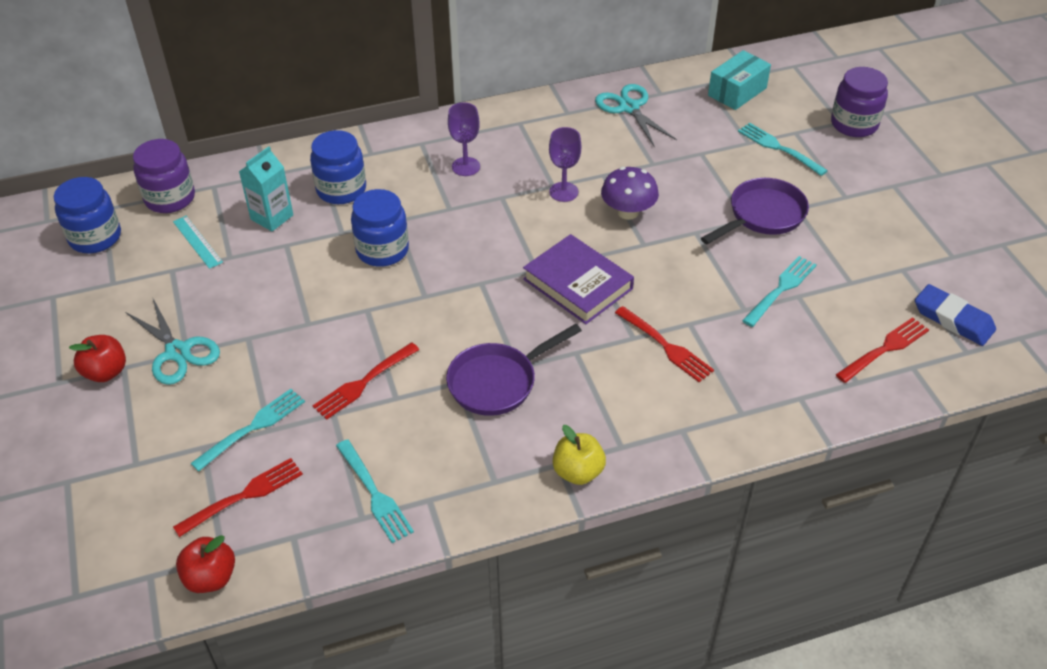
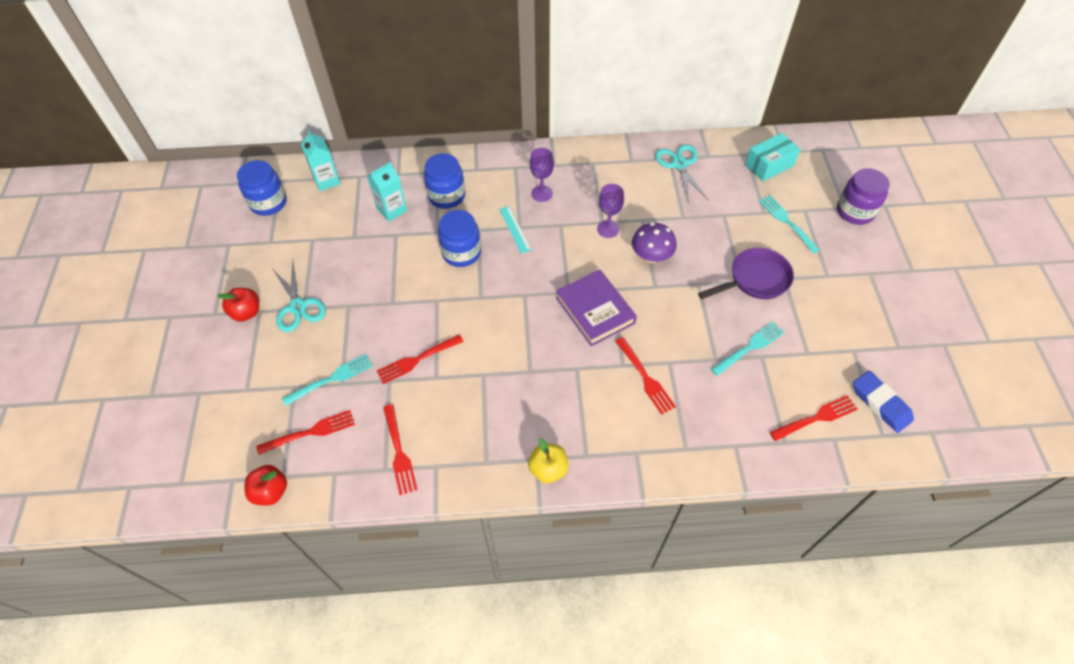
camera: 15 degrees right, 10 degrees up
purple jar [133,139,195,213] -> turquoise carton [301,130,341,191]
turquoise ruler [173,216,223,269] -> turquoise ruler moved to [499,206,531,254]
turquoise fork [336,439,414,543] -> red fork [383,404,417,495]
purple pan [446,324,582,416] -> none

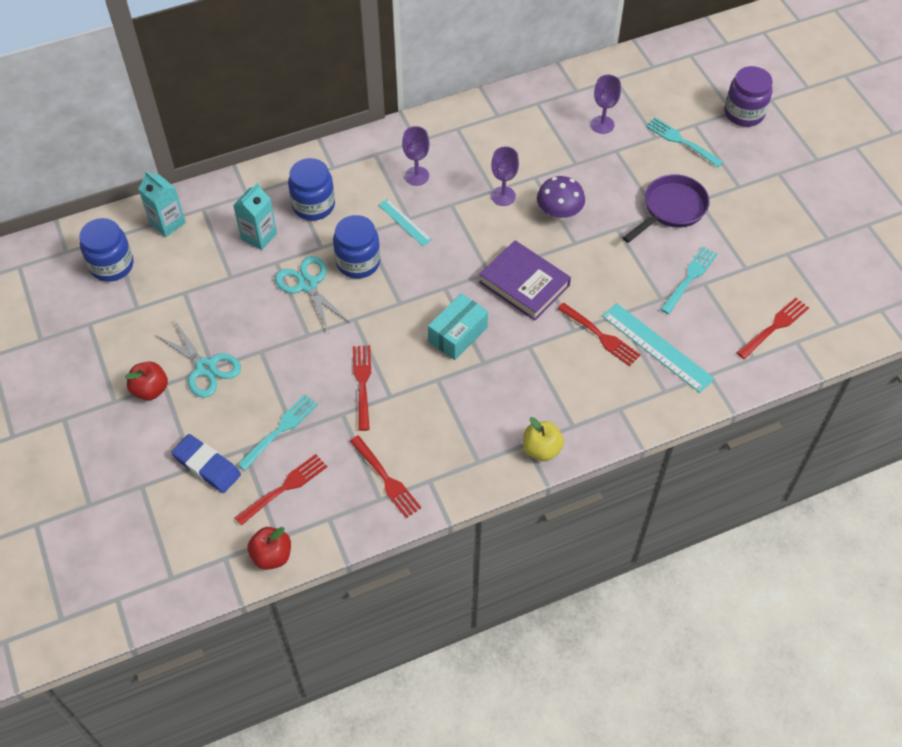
camera: 20 degrees left, 0 degrees up
red fork [377,335,464,384] -> red fork turned 135 degrees clockwise [353,345,371,431]
turquoise scissors [655,144,708,203] -> turquoise scissors moved to [275,256,351,333]
turquoise box [745,133,800,182] -> turquoise box moved to [428,293,488,360]
blue eraser [853,371,914,433] -> blue eraser moved to [171,434,241,493]
none -> purple goblet [591,75,621,134]
none -> turquoise ruler [602,303,715,393]

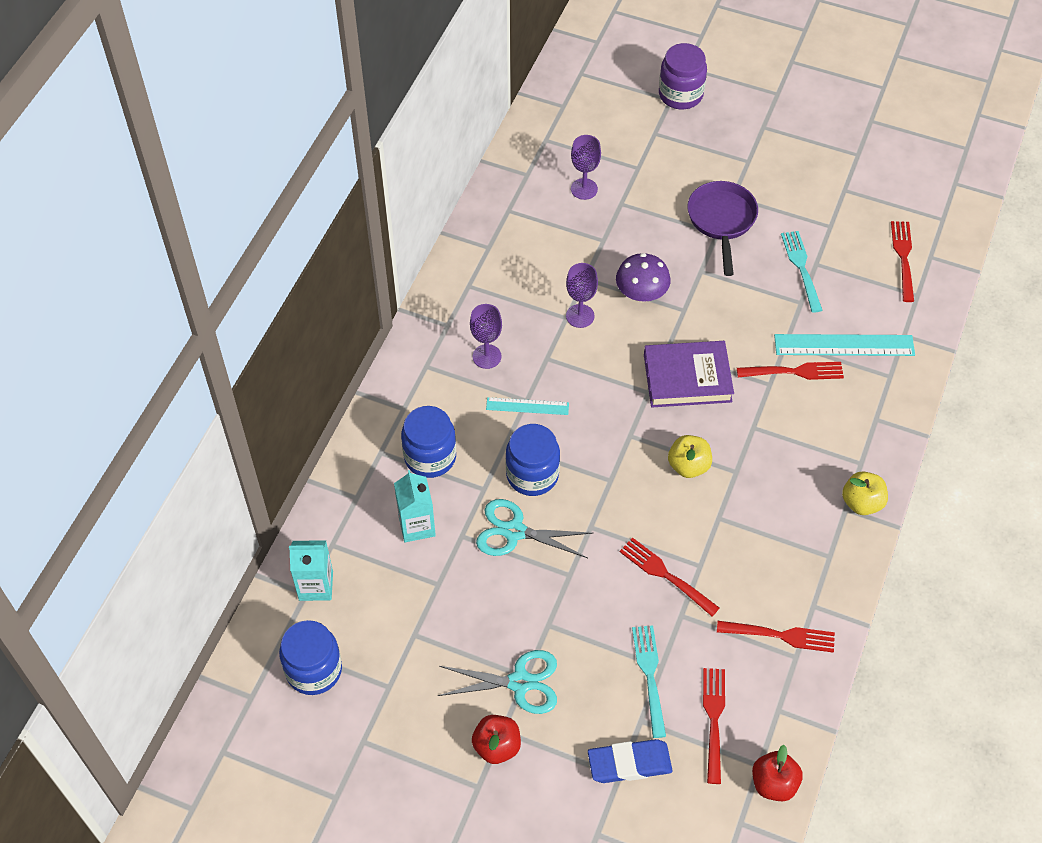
camera: 45 degrees left, 0 degrees up
turquoise box [428,293,488,360] -> yellow apple [668,435,712,478]
turquoise fork [646,117,723,167] -> none

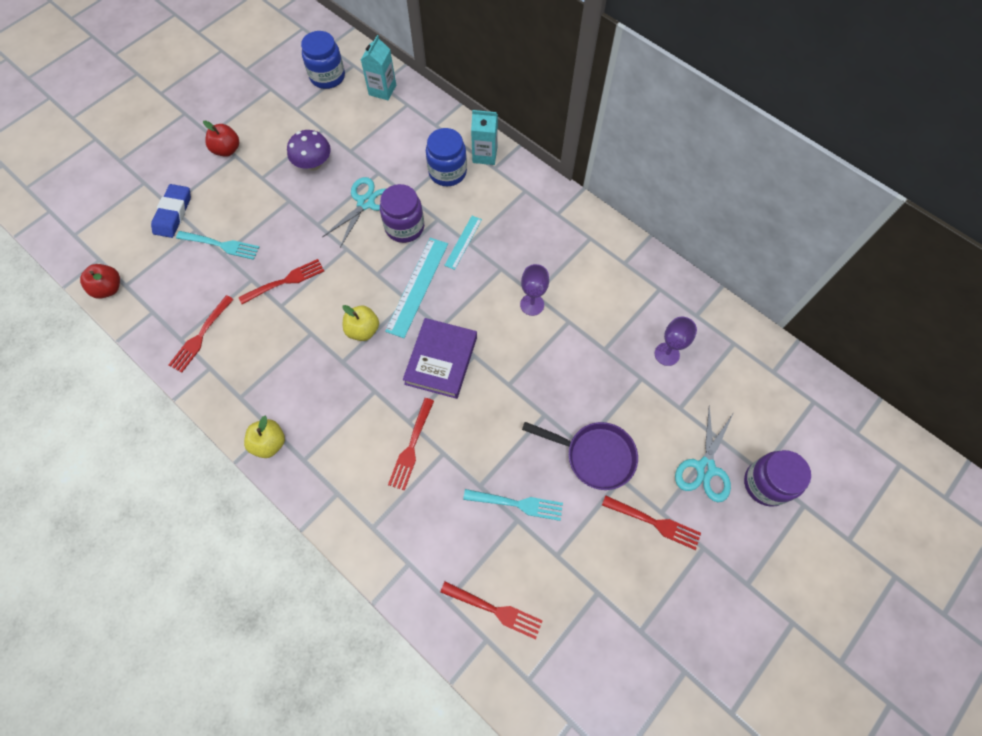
camera: 110 degrees right, 10 degrees up
turquoise carton [394,470,436,542] -> turquoise carton moved to [471,110,498,165]
turquoise scissors [438,650,557,714] -> turquoise scissors moved to [675,406,733,502]
purple goblet [470,304,502,369] -> none
blue jar [506,424,560,496] -> purple jar [380,184,424,243]
purple mushroom [616,253,671,302] -> purple mushroom moved to [287,130,331,171]
red fork [703,668,725,784] -> red fork moved to [602,495,701,550]
turquoise ruler [774,334,915,356] -> turquoise ruler moved to [385,238,448,338]

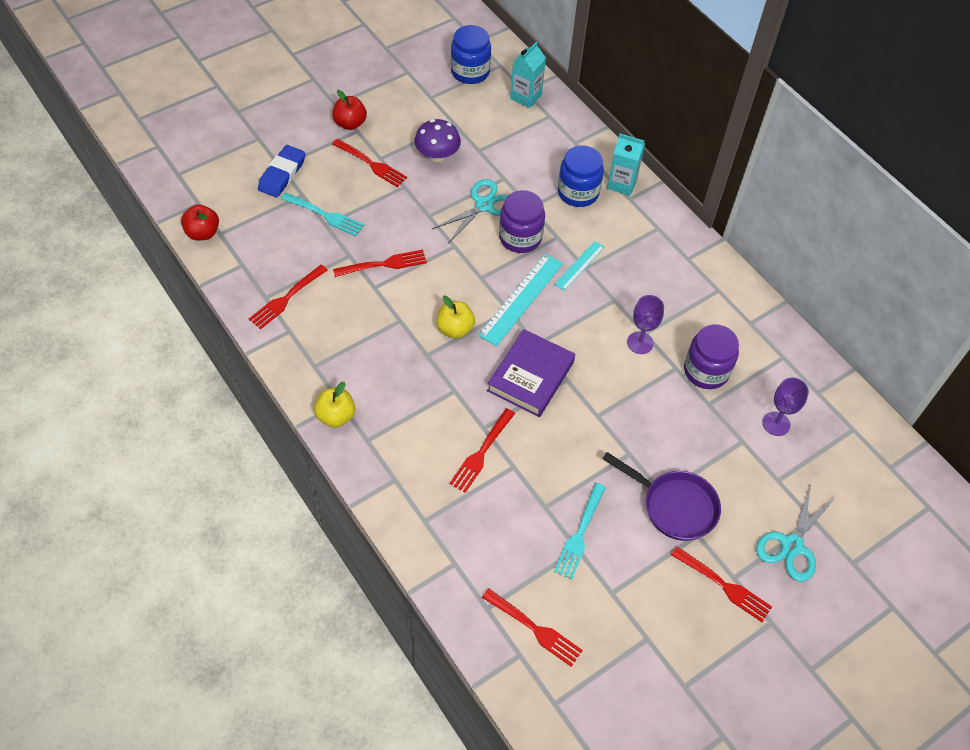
camera: 10 degrees right, 10 degrees down
turquoise fork [463,489,563,521] -> turquoise fork turned 90 degrees clockwise [554,483,606,579]
purple jar [744,450,811,507] -> purple jar moved to [684,324,739,389]
none -> red fork [332,139,407,187]

